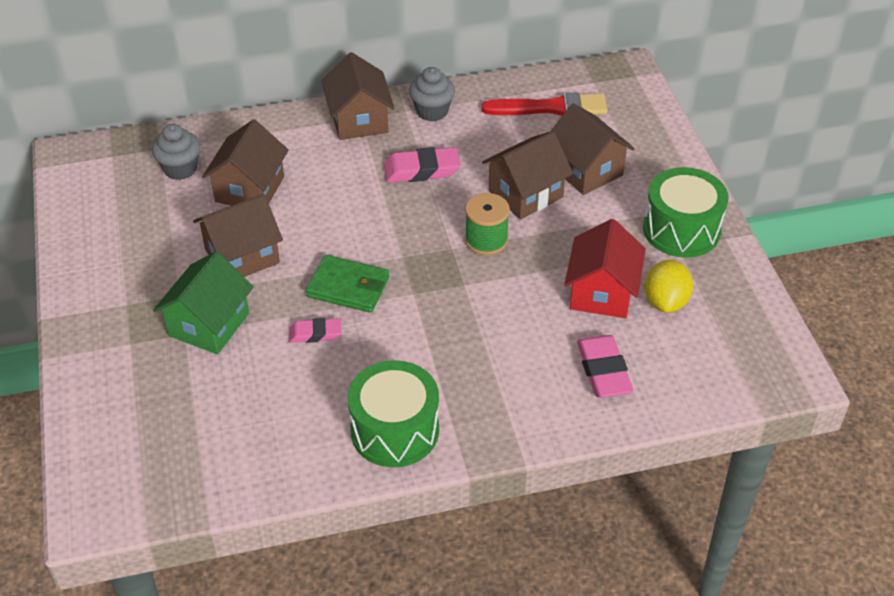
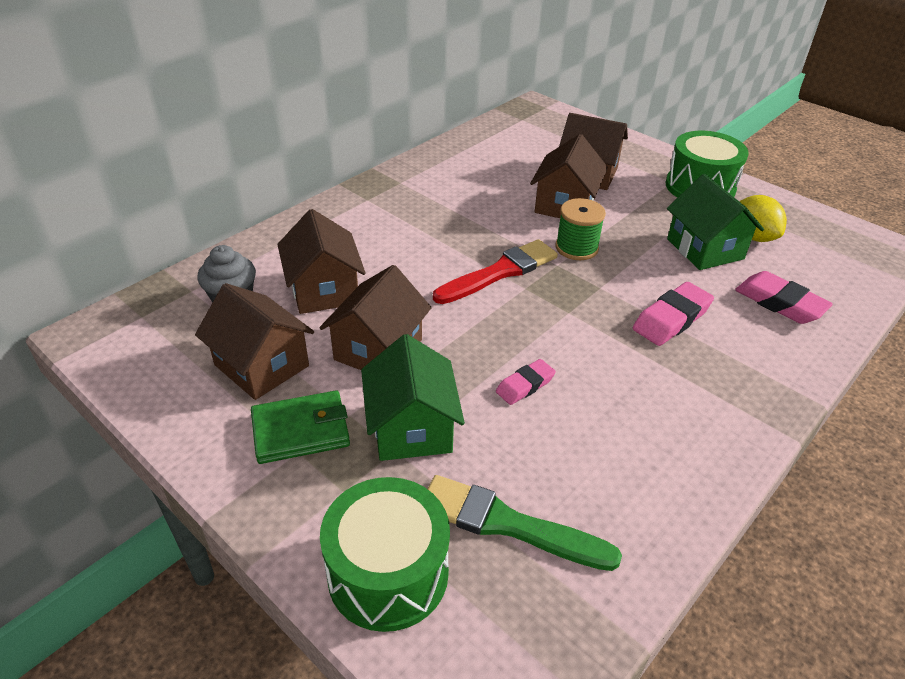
camera: 35 degrees left, 5 degrees down
green wallet [306,255,389,313] -> green wallet moved to [251,391,350,464]
brown house [321,52,394,140] -> brown house moved to [195,283,314,400]
green drum [348,360,439,467] -> green drum moved to [320,477,450,632]
pink eraser [384,147,460,183] -> pink eraser moved to [633,282,714,346]
grey cupcake [409,67,455,122] -> none
red brush [482,92,607,116] -> red brush moved to [433,239,558,304]
red house [564,219,646,318] -> green house [667,174,764,270]
none -> green brush [428,475,622,571]

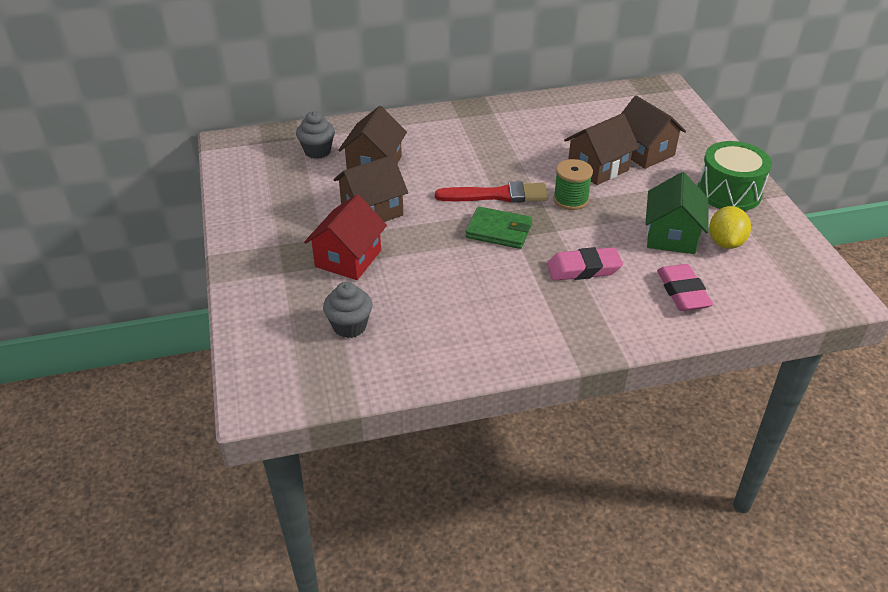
camera: 35 degrees right, 0 degrees up
brown house [195,283,314,400] -> none
green wallet [251,391,350,464] -> green wallet moved to [465,207,532,249]
green drum [320,477,450,632] -> none
green house [361,334,465,461] -> red house [304,194,387,280]
green brush [428,475,622,571] -> grey cupcake [323,282,372,338]
pink eraser [496,359,556,405] -> none

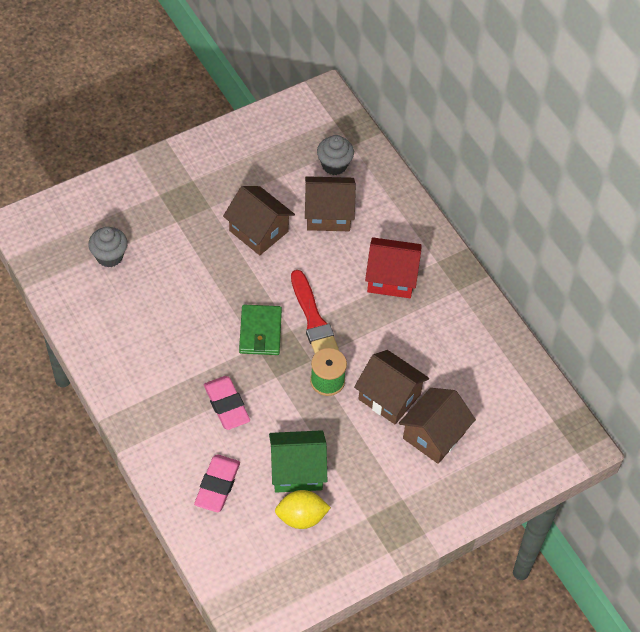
camera: 70 degrees right, 15 degrees up
red house [304,194,387,280] -> red house moved to [365,237,422,298]
pink eraser [657,264,713,311] -> pink eraser turned 45 degrees counterclockwise [194,454,240,512]
green drum [697,141,772,211] -> none

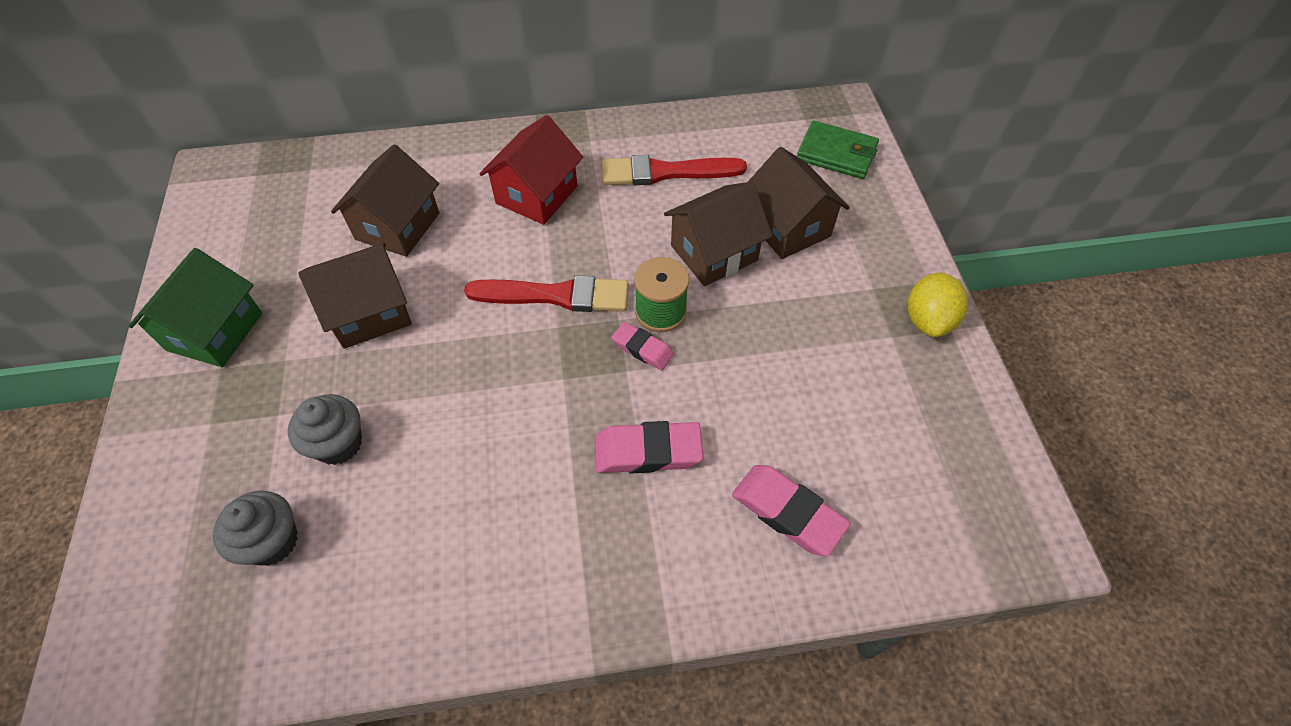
camera: 65 degrees left, 0 degrees up
green wallet [239,305,282,355] -> green wallet moved to [797,121,879,179]
green house [269,430,327,493] -> green house moved to [128,248,262,367]
yellow lemon [275,490,331,529] -> yellow lemon moved to [908,272,968,337]
grey cupcake [317,135,354,175] -> grey cupcake moved to [288,394,362,465]
none -> red brush [602,155,747,185]
none -> pink eraser [612,322,674,370]

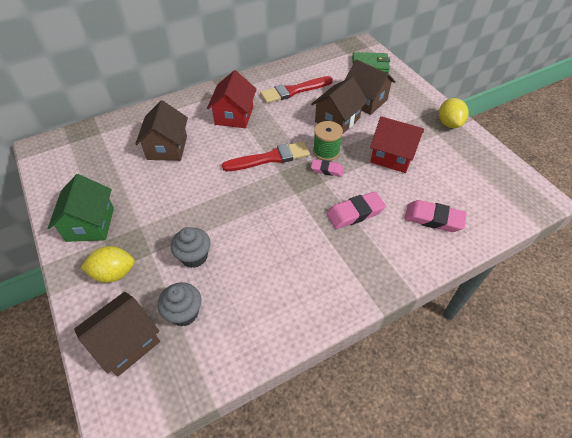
camera: 20 degrees left, 5 degrees down
brown house [298,243,412,349] -> brown house moved to [74,292,160,377]
none -> yellow lemon [81,246,135,283]
none -> red house [370,116,424,173]

